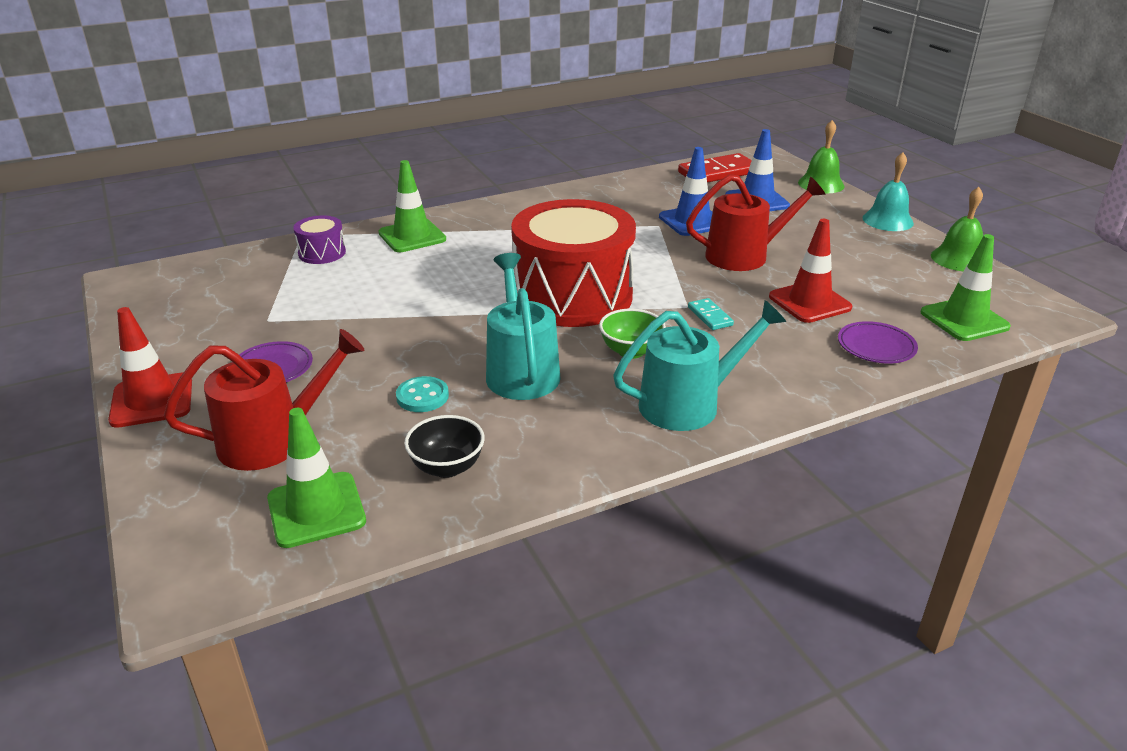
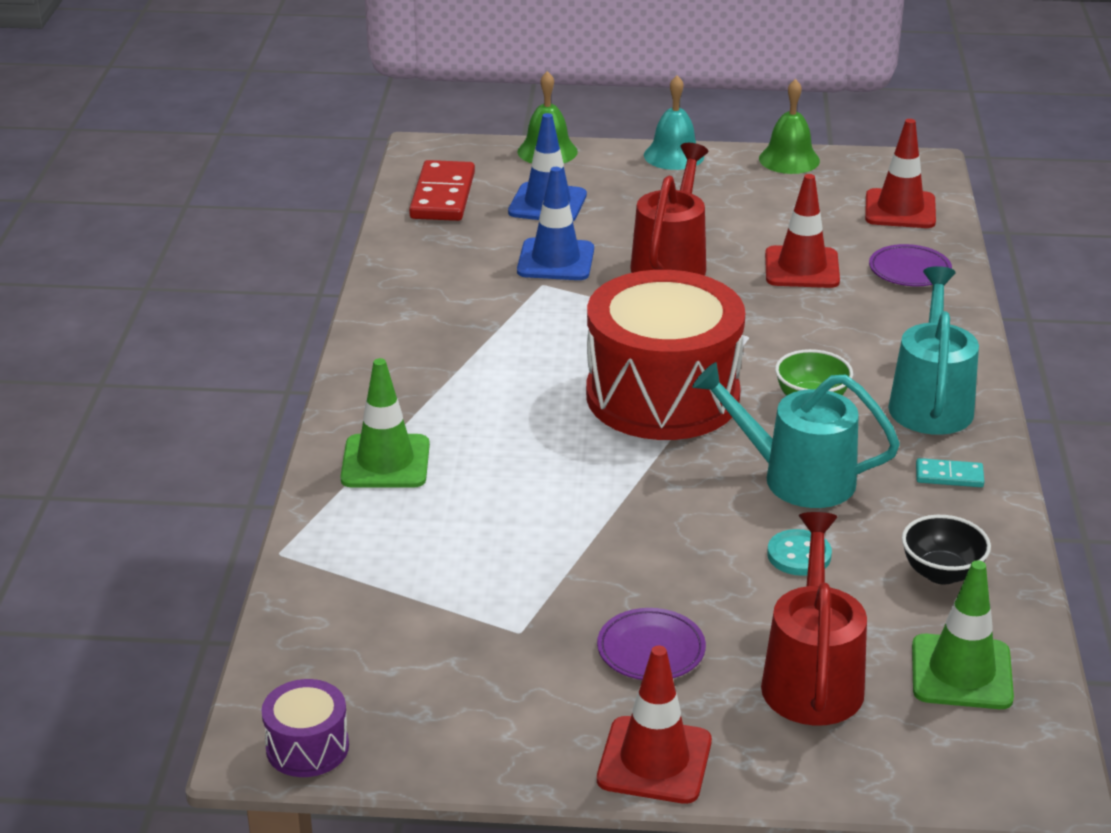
camera: 60 degrees left, 0 degrees up
purple drum [293,215,346,264] -> purple drum moved to [261,679,349,777]
turquoise domino [688,298,734,330] -> turquoise domino moved to [916,458,984,487]
green traffic cone [921,234,1011,341] -> red traffic cone [865,119,936,228]

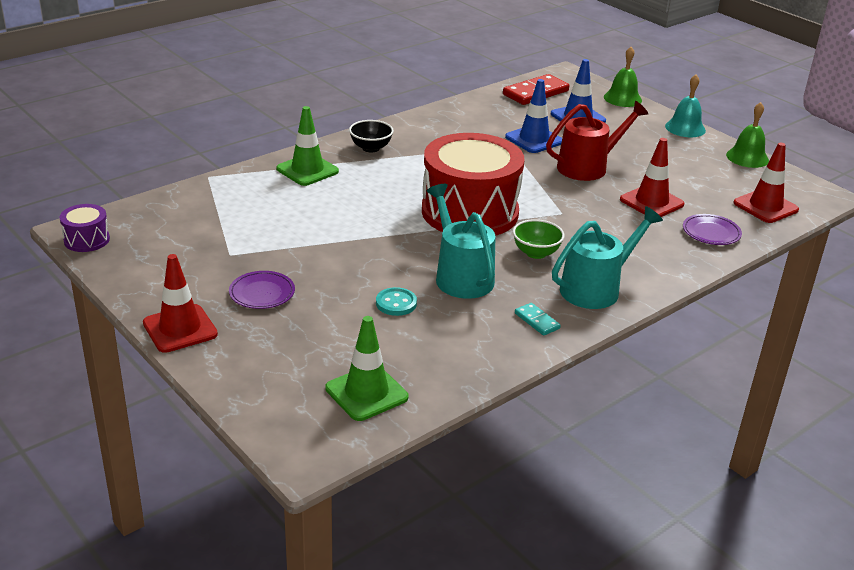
camera: 45 degrees right, 0 degrees up
red watering can [761,512,867,726] -> none
black bowl [902,515,991,585] -> black bowl moved to [349,120,394,153]

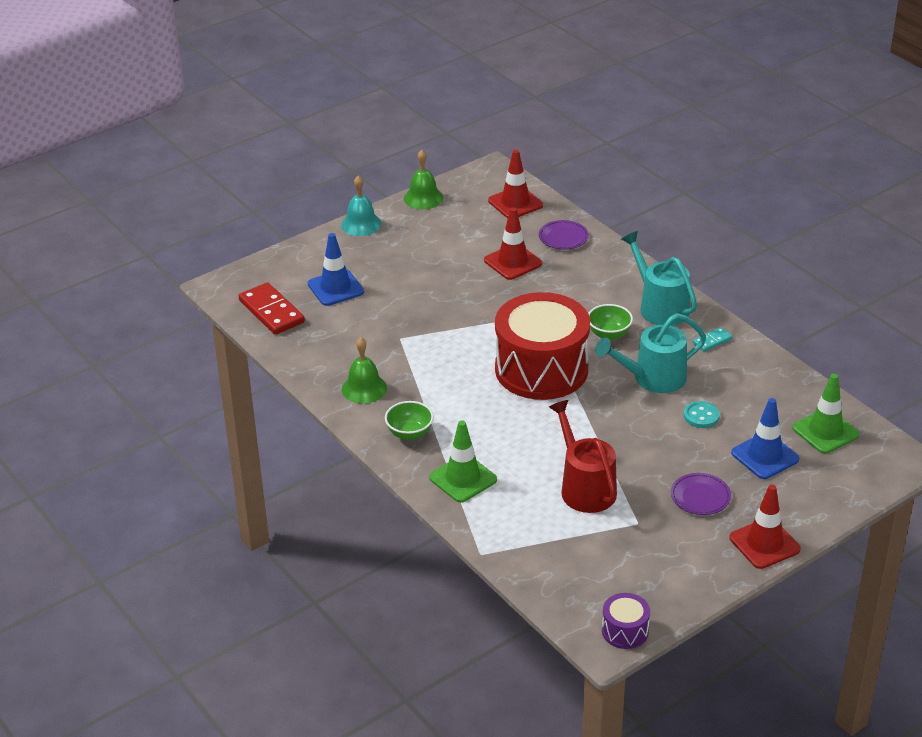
camera: 85 degrees left, 5 degrees up
black bowl [349,120,394,153] -> green bowl [385,401,434,440]
blue traffic cone [505,79,562,153] -> blue traffic cone moved to [731,398,799,479]
red watering can [546,101,648,181] -> red watering can moved to [549,400,617,513]
green bell [604,47,642,107] -> green bell moved to [342,338,387,404]

